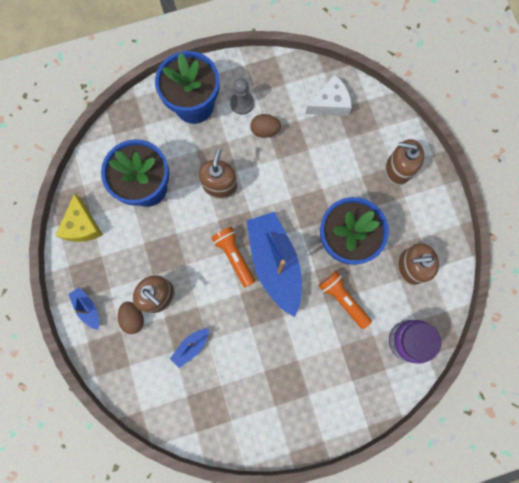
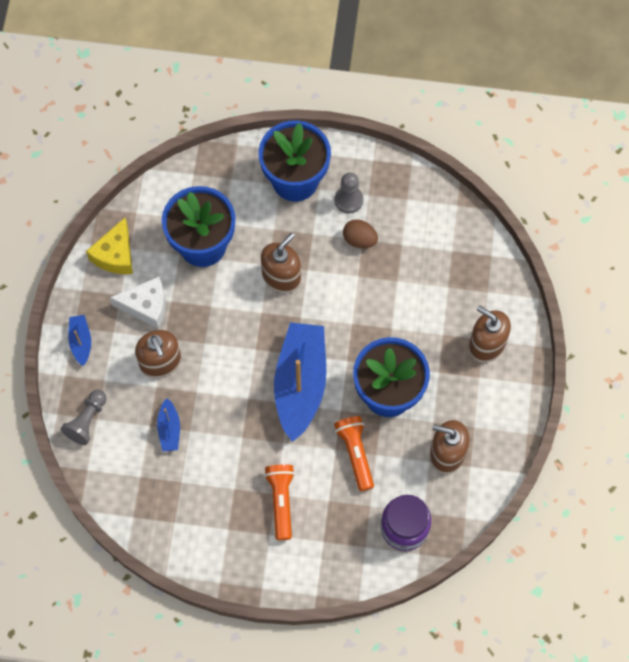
camera: 25 degrees right, 10 degrees down
brown egg [118,302,144,334] -> none
blue boat [170,329,209,368] -> blue boat turned 75 degrees counterclockwise [157,398,180,452]
orange flashlight [211,227,255,287] -> orange flashlight moved to [264,464,295,540]
white cheese [305,74,352,116] -> white cheese moved to [110,276,166,329]
none -> grey pawn [61,390,107,445]

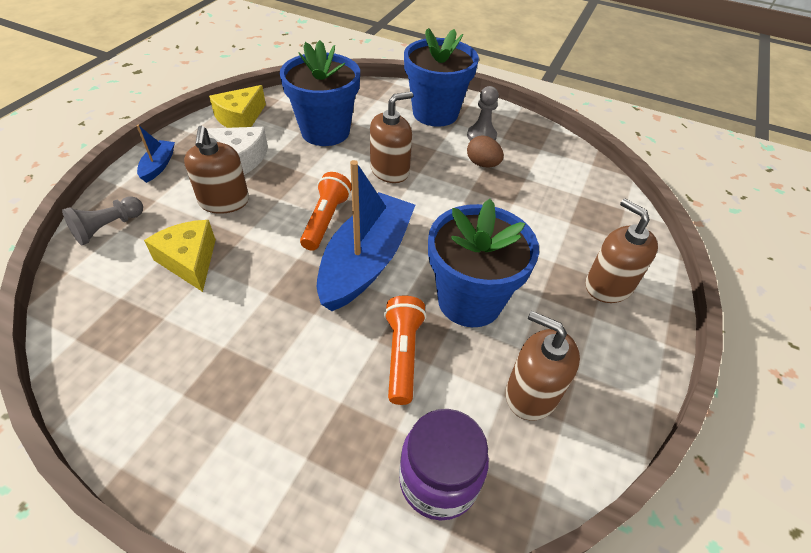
camera: 15 degrees right, 20 degrees down
blue boat [157,398,180,452] -> yellow cheese [144,220,216,292]
orange flashlight [264,464,295,540] -> orange flashlight moved to [300,172,352,251]

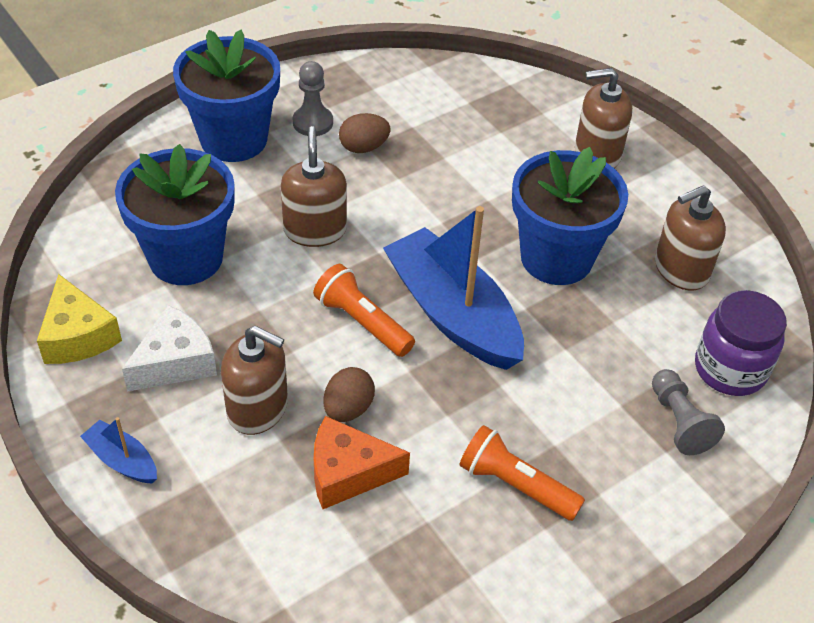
camera: 60 degrees left, 0 degrees up
grey pawn [62,196,143,245] -> grey pawn moved to [652,369,725,455]
yellow cheese [144,220,216,292] -> orange cheese [314,416,410,509]
orange flashlight [384,296,426,405] -> orange flashlight moved to [459,425,585,521]
none -> brown egg [323,367,375,422]

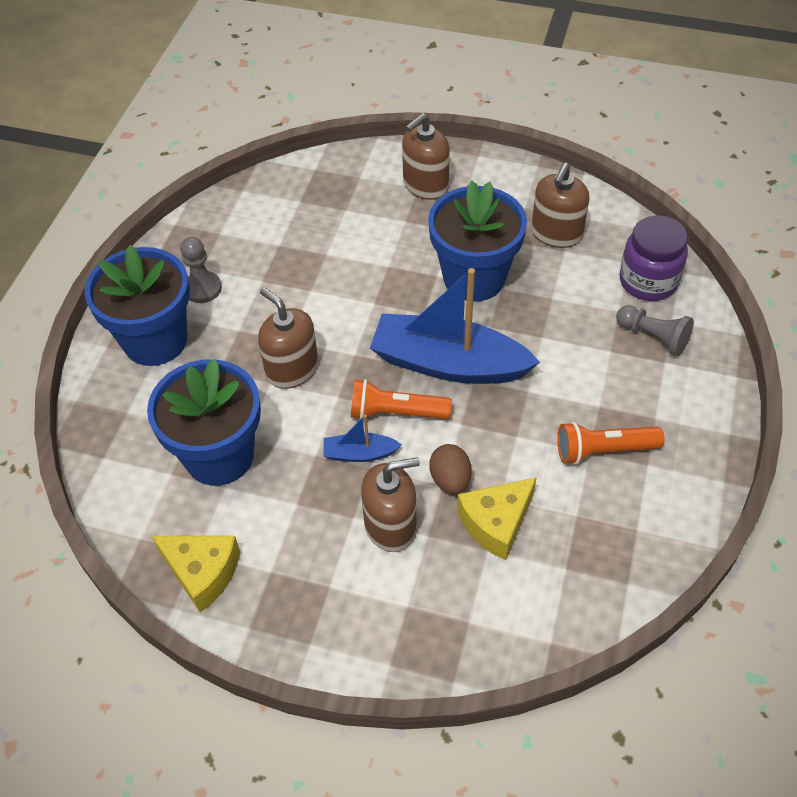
camera: 35 degrees left, 5 degrees up
blue boat [80,417,157,484] -> blue boat moved to [323,415,402,462]
white cheese [122,305,217,392] -> none
orange cheese [314,416,410,509] -> yellow cheese [457,477,537,560]
brown egg [339,113,391,153] -> none

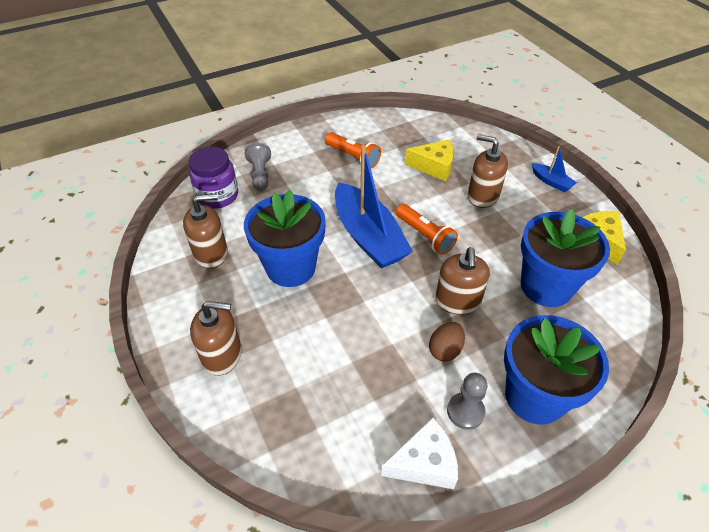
camera: 135 degrees left, 5 degrees down
blue boat [323,415,402,462] -> blue boat moved to [532,146,577,192]
brown egg [429,444,472,495] -> brown egg moved to [429,322,465,362]
none -> white cheese [381,417,458,489]

